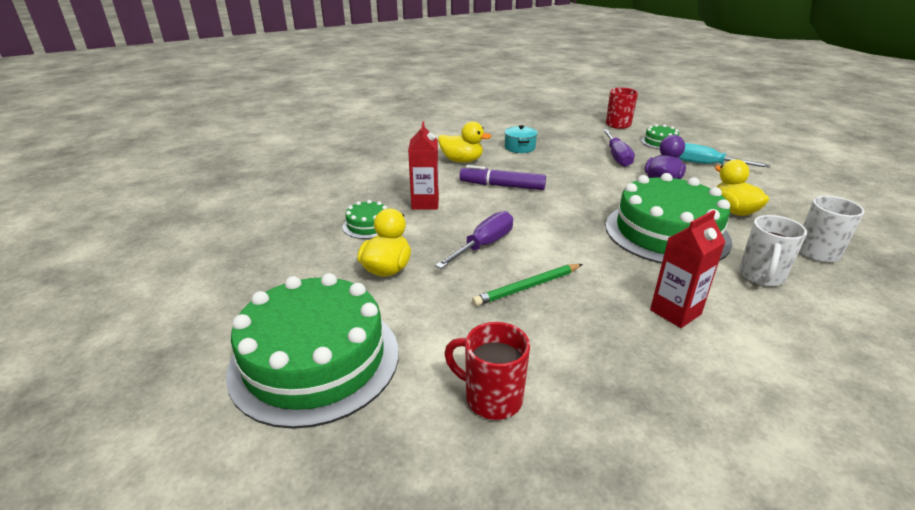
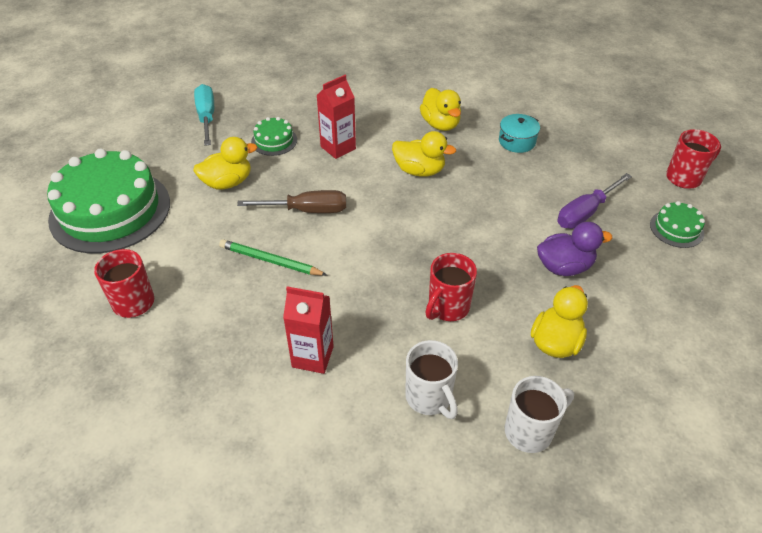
camera: 50 degrees right, 15 degrees up
purple screwdriver [435,211,513,269] -> brown screwdriver [237,190,346,213]
purple marker [459,165,546,190] -> yellow duck [392,131,456,177]
green cake [606,173,732,264] -> red mug [425,253,477,321]
turquoise screwdriver [678,143,770,168] -> turquoise screwdriver moved to [194,84,214,146]
white mug [739,215,807,287] -> white mug turned 105 degrees counterclockwise [405,340,458,419]

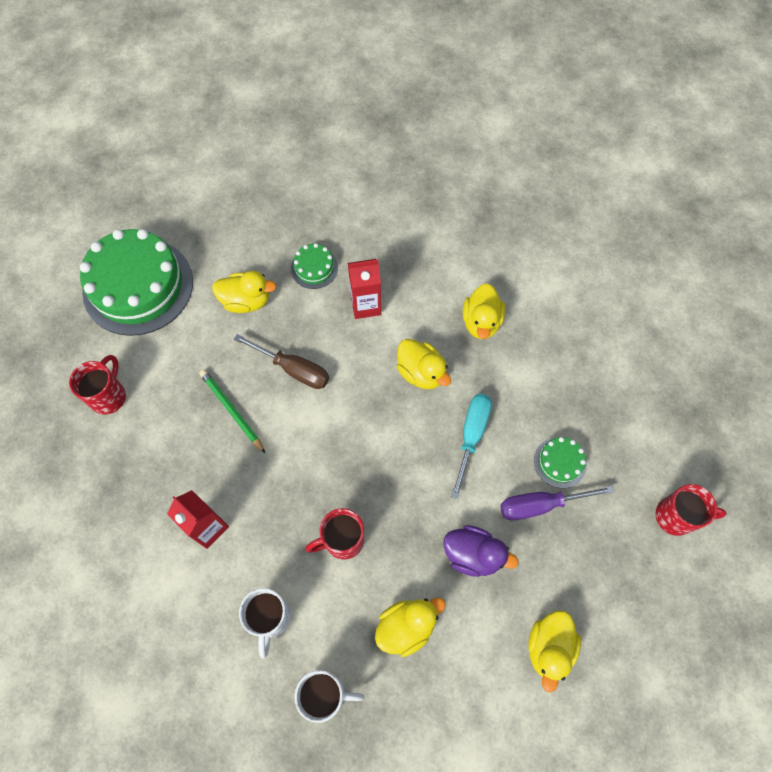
camera: 30 degrees right, 20 degrees up
turquoise screwdriver [194,84,214,146] -> turquoise screwdriver moved to [451,394,492,499]
turquoise pot [499,114,540,153] -> none
green cake [650,201,705,248] -> green cake moved to [534,437,587,488]
none -> yellow duck [528,611,581,692]

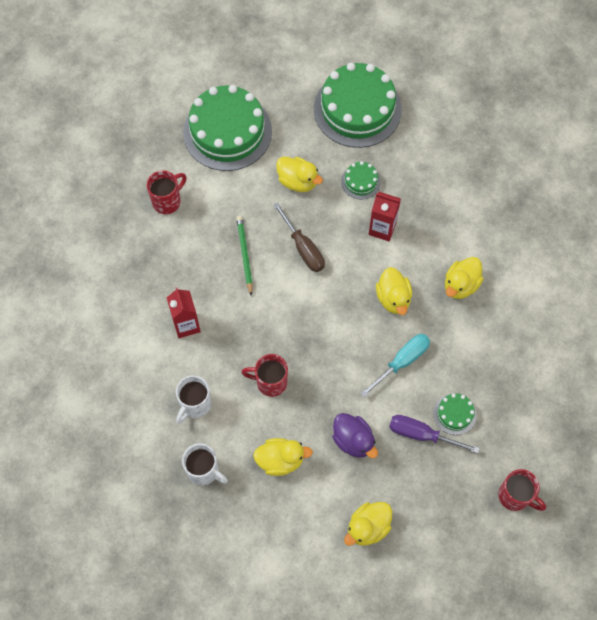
camera: 30 degrees right, 0 degrees up
none -> green cake [314,63,402,148]

